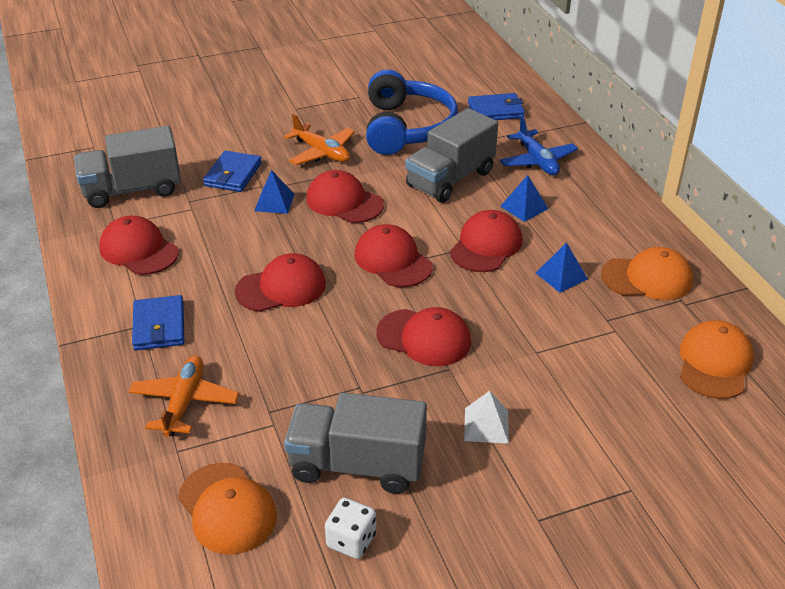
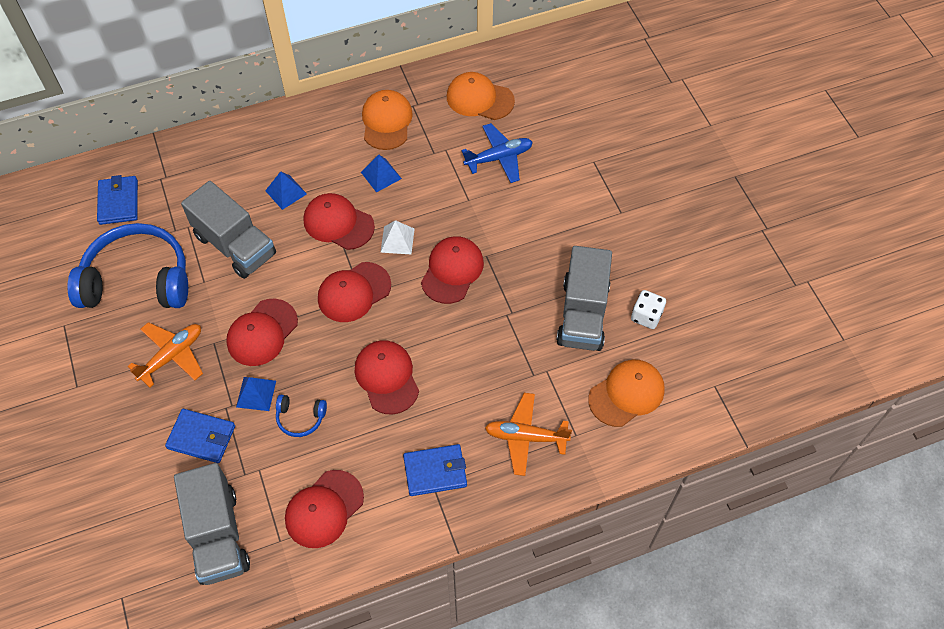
camera: 90 degrees left, 20 degrees up
white pyramid [464,391,509,444] -> white pyramid moved to [380,220,415,254]
blue plane [499,116,578,175] -> blue plane moved to [461,123,533,183]
none -> blue headphones [276,395,327,437]

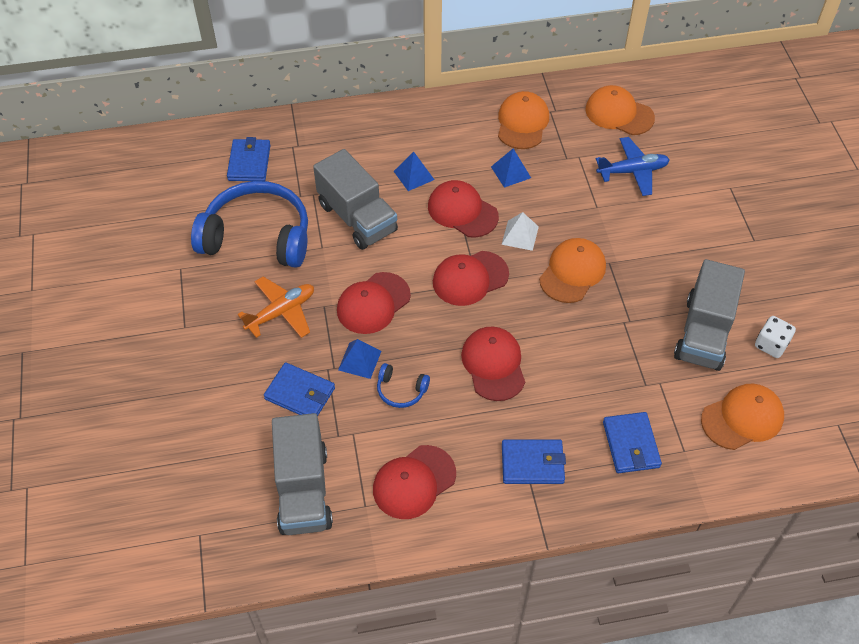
camera: 10 degrees right, 5 degrees down
red cap [421,236,484,304] -> orange cap [539,238,606,303]
orange plane [485,393,572,476] -> blue wallet [603,412,662,473]

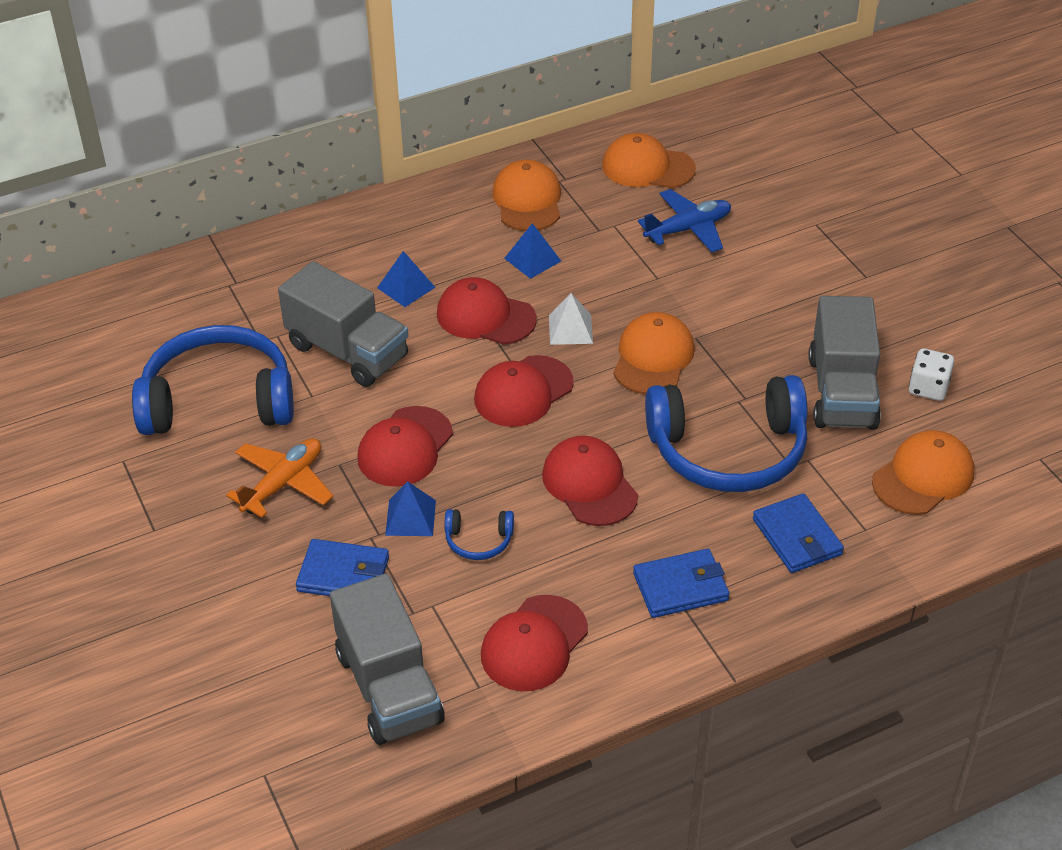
camera: 15 degrees left, 10 degrees down
blue wallet [227,137,271,181] -> none
none -> blue headphones [645,375,808,492]

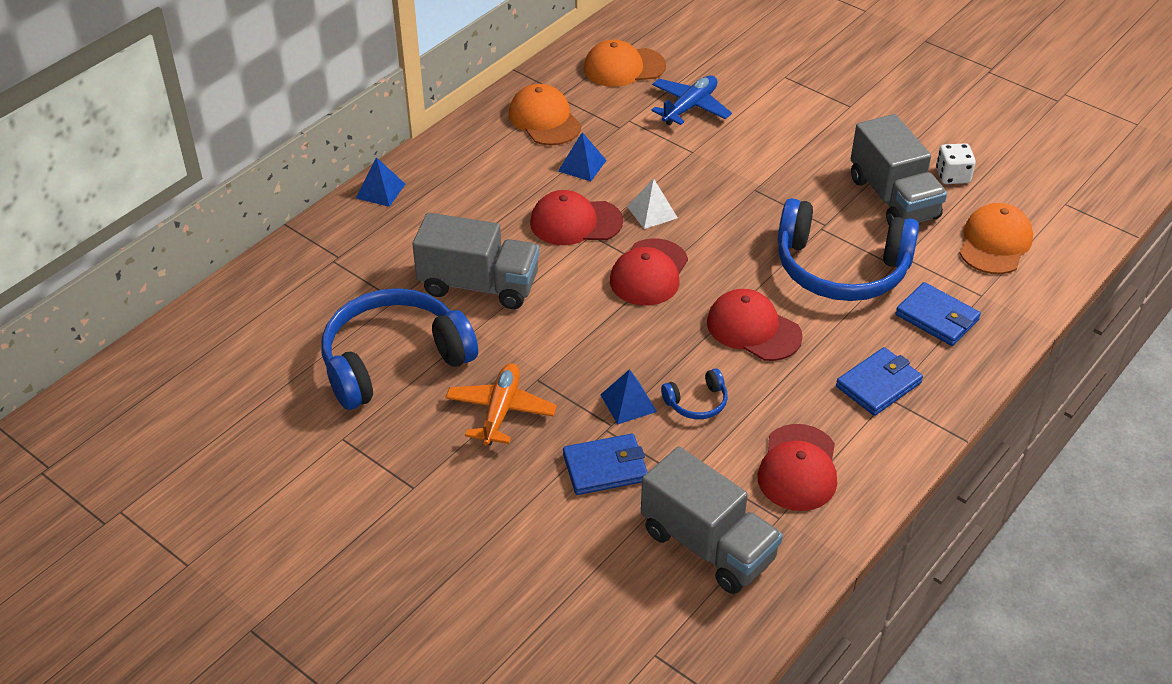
camera: 25 degrees left, 0 degrees up
red cap [357,406,453,487] -> none
blue pyramid [377,251,435,307] -> blue pyramid moved to [356,157,405,207]
orange cap [613,312,695,394] -> none
blue headphones [645,375,808,492] -> blue headphones turned 45 degrees clockwise [778,198,919,301]

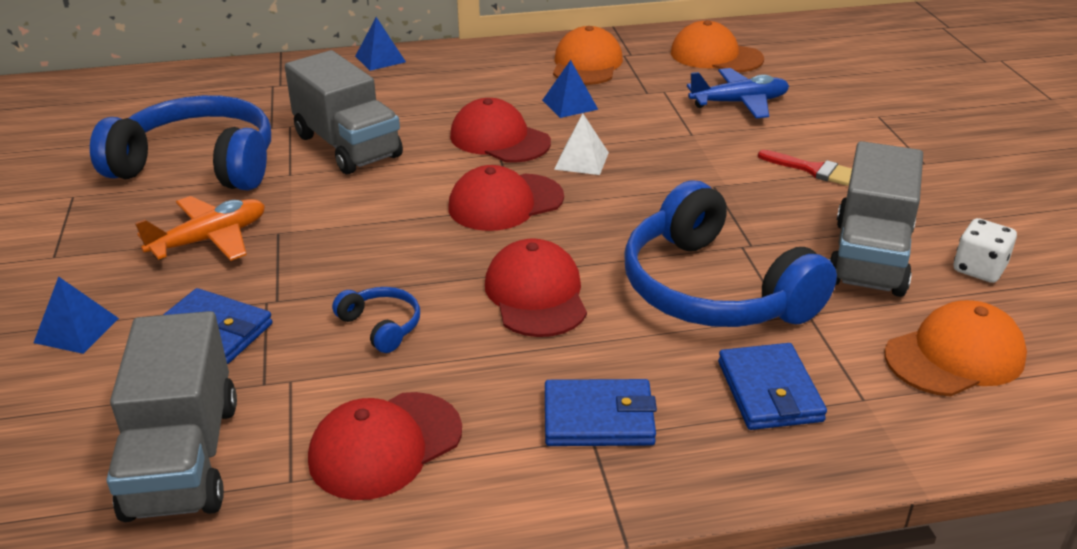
camera: 40 degrees right, 10 degrees down
blue pyramid [600,369,657,425] -> blue pyramid moved to [34,276,119,354]
blue headphones [661,368,728,419] -> blue headphones turned 150 degrees counterclockwise [332,287,420,353]
none -> red brush [758,150,852,186]

